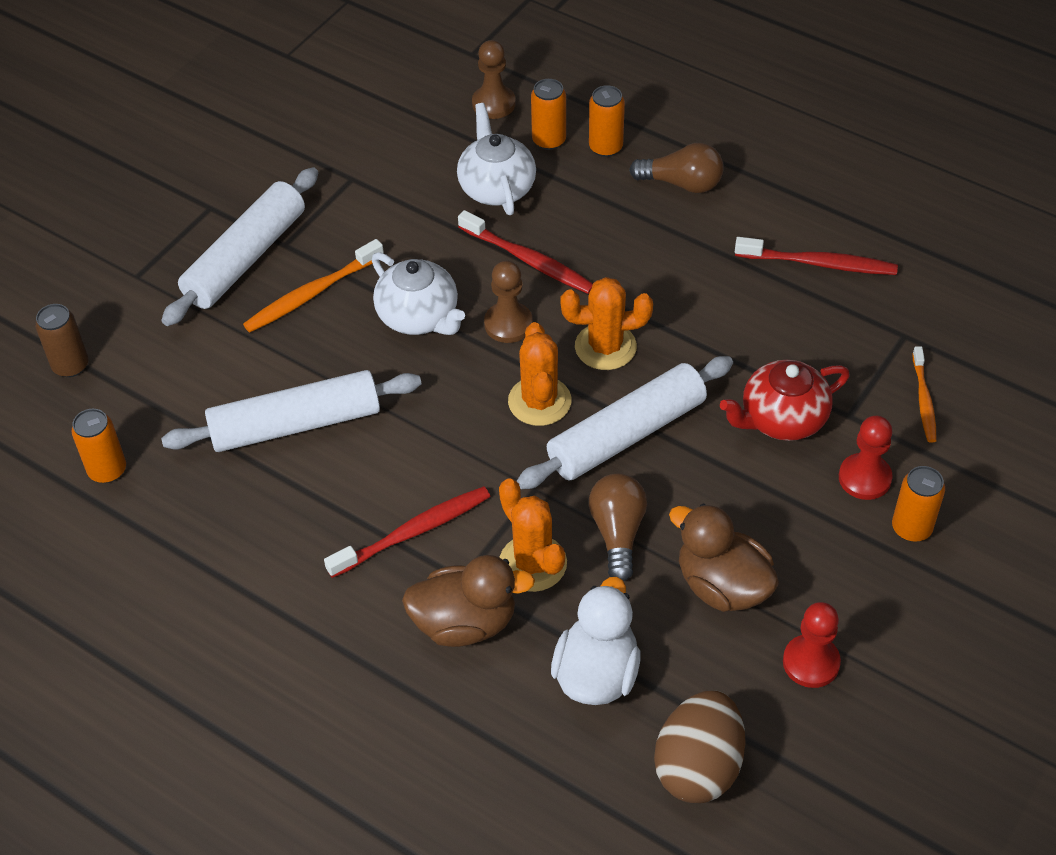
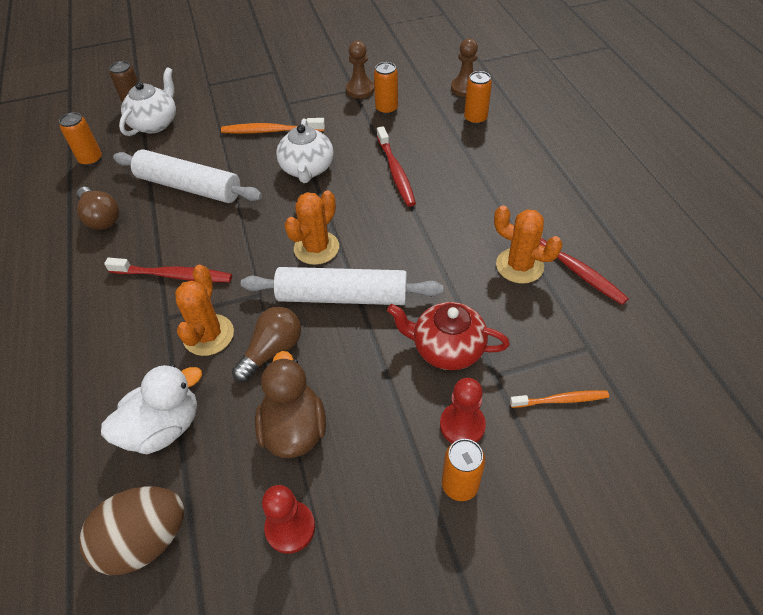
camera: 40 degrees right, 0 degrees up
white rolling pin [161,167,318,326] -> none
brown duck [402,555,535,647] -> none
white teapot [457,103,536,215] -> white teapot moved to [119,67,176,136]
brown pawn [484,261,533,343] -> brown pawn moved to [346,41,374,99]
orange cactus [560,277,653,370] -> orange cactus moved to [494,205,563,284]
orange can [589,85,625,157] -> orange can moved to [374,62,398,115]
brown light bulb [629,143,724,193] -> brown light bulb moved to [77,187,119,230]
orange toothbrush [912,346,937,443] -> orange toothbrush turned 135 degrees counterclockwise [510,390,609,408]

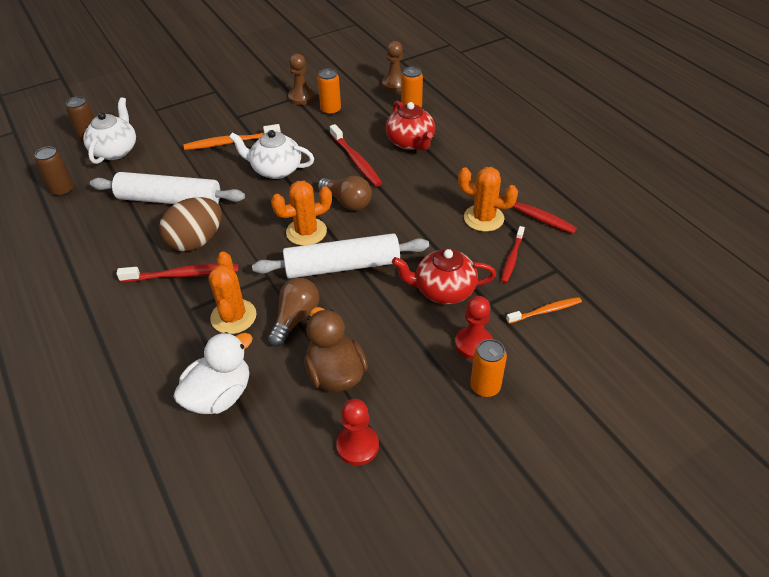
camera: 15 degrees left, 5 degrees down
orange can [59,112,102,166] -> brown can [35,147,74,197]
brown light bulb [77,187,119,230] -> brown light bulb moved to [318,176,372,211]
brown egg [79,486,184,575] -> brown egg moved to [159,197,222,252]
white teapot [276,118,334,183] -> white teapot turned 120 degrees clockwise [229,130,314,179]
orange cactus [284,191,339,265] -> orange cactus turned 45 degrees clockwise [271,181,332,246]
none -> red teapot [386,101,435,151]
none -> red toothbrush [501,226,525,283]

